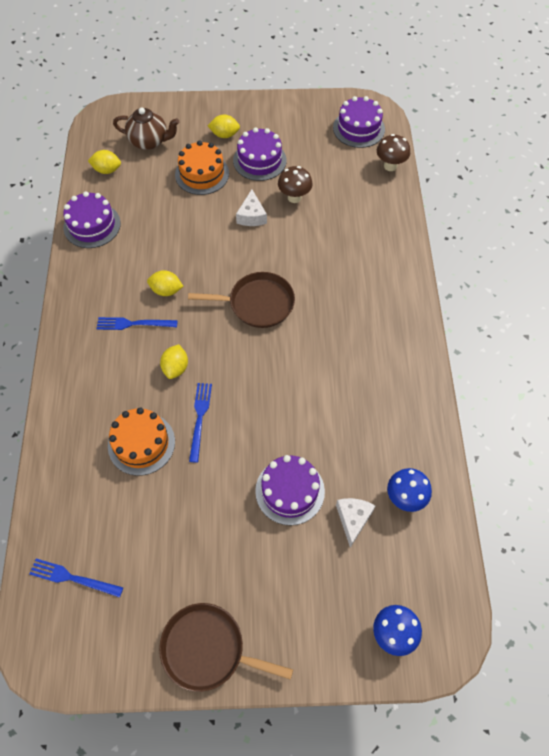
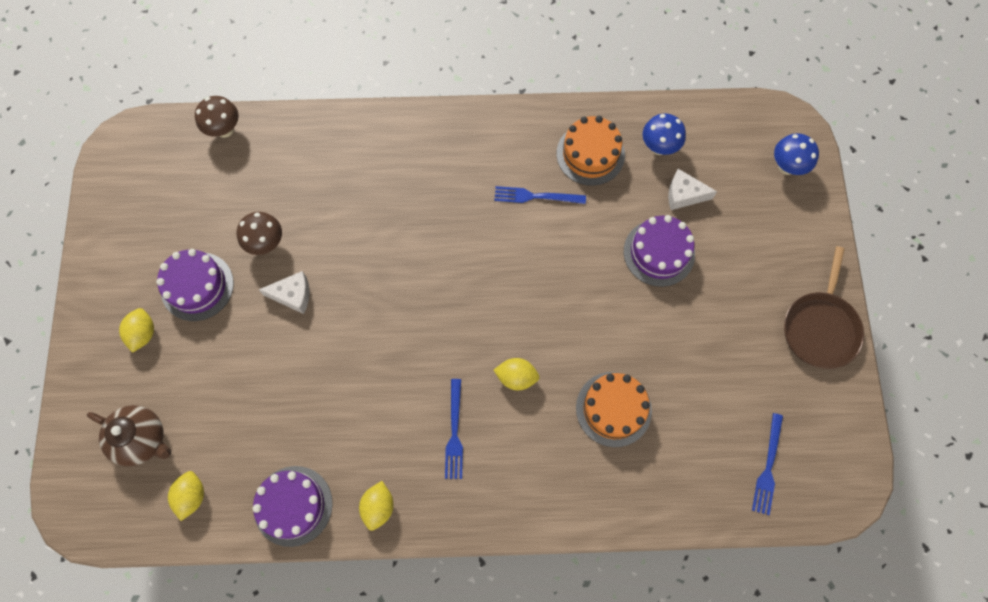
camera: 90 degrees left, 10 degrees up
brown teapot [113,107,179,150] -> brown teapot turned 105 degrees clockwise [87,405,171,466]
yellow lemon [147,270,183,296] -> yellow lemon moved to [359,481,394,531]
orange cake [175,141,229,195] -> orange cake moved to [557,116,625,186]
brown pan [188,272,295,328] -> none
blue fork [189,383,212,463] -> blue fork moved to [494,186,586,204]
purple cake [333,96,385,148] -> none

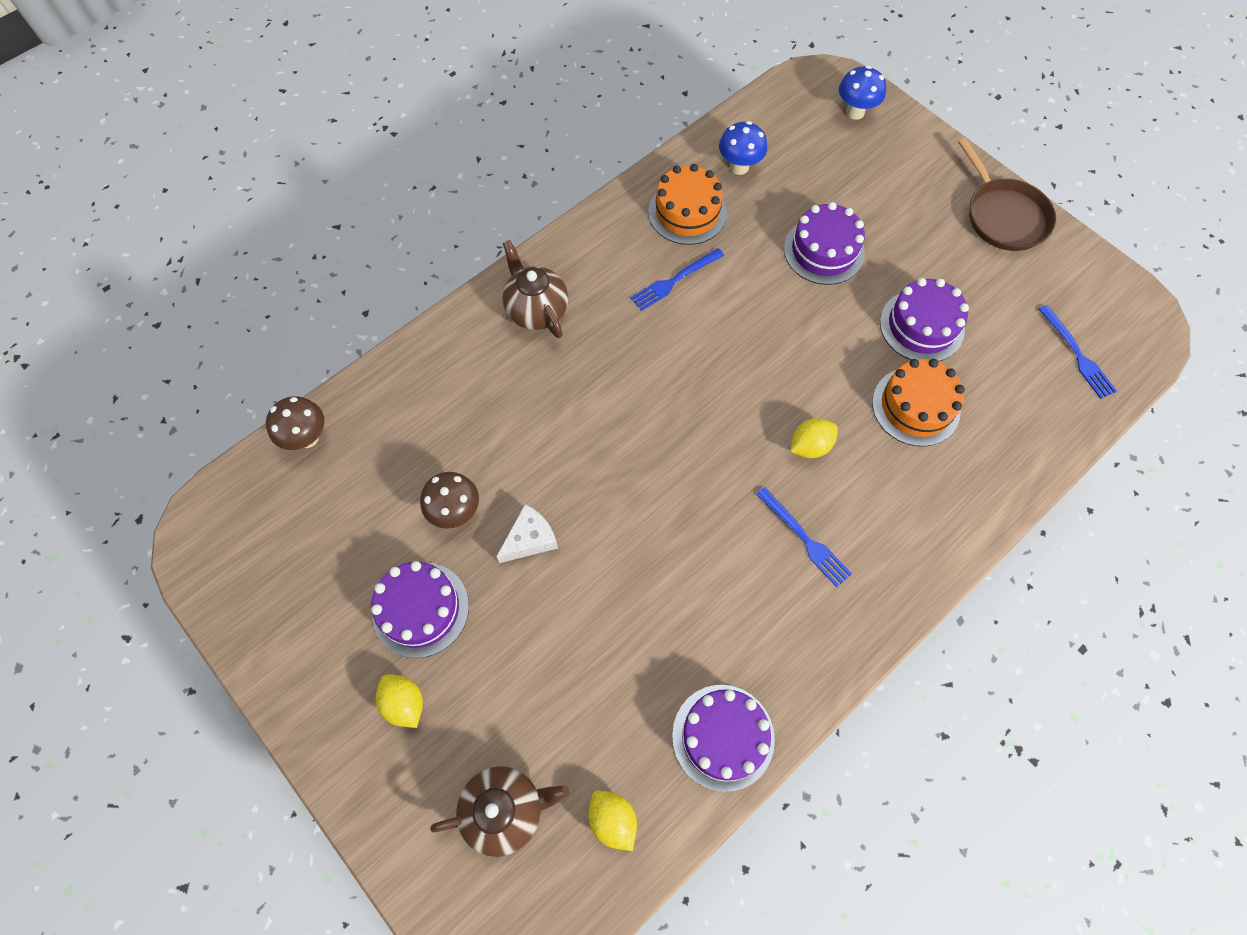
camera: 40 degrees left, 5 degrees down
yellow lemon [359,481,394,531] -> none
white cheese [668,169,717,210] -> none
none -> brown teapot [502,240,568,338]
none -> purple cake [880,278,969,362]

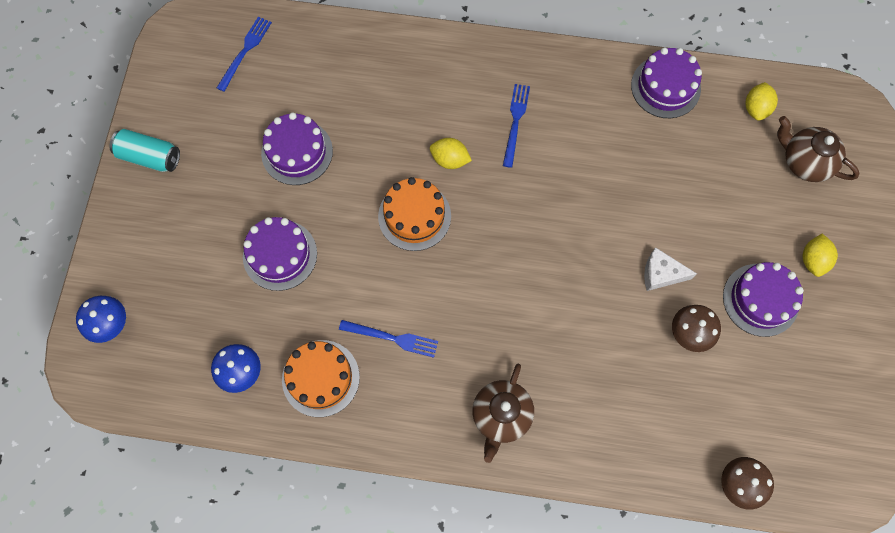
camera: 130 degrees left, 5 degrees up
orange cake [872,359,965,447] -> orange cake moved to [378,177,451,251]
brown pan [958,138,1056,251] -> turquoise can [110,129,180,172]

